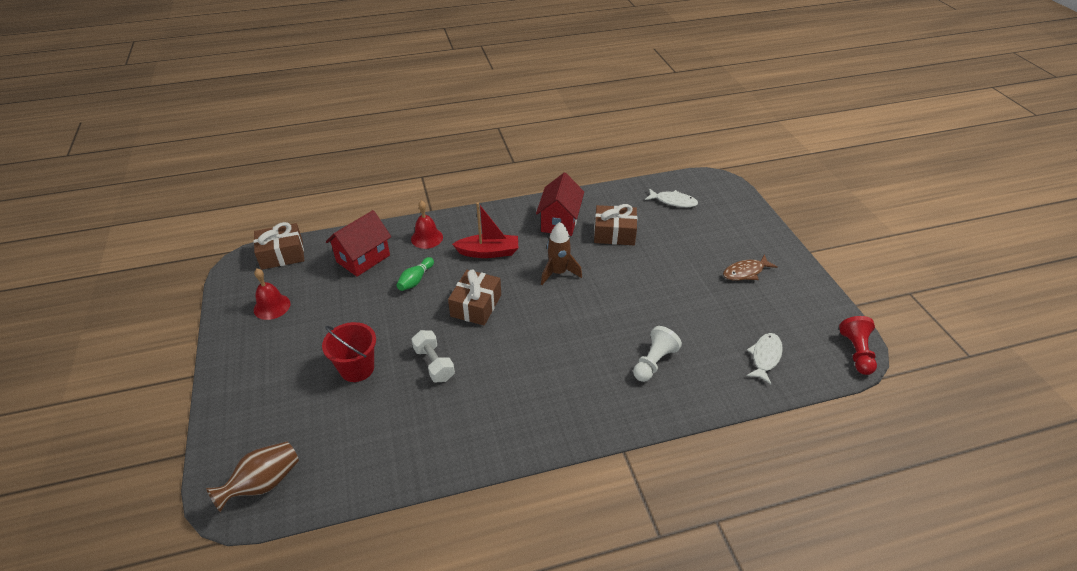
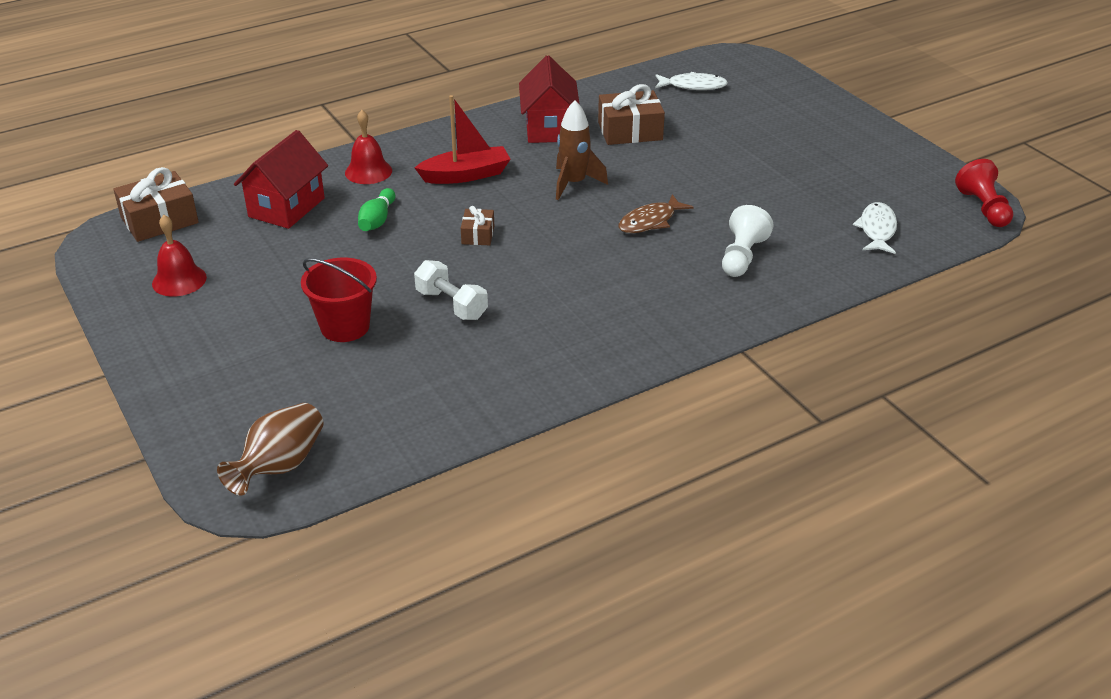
camera: 15 degrees left, 5 degrees down
brown gift [448,269,501,325] -> brown gift [461,206,494,245], size x0.55
brown fish [723,254,778,281] -> brown fish moved to [618,194,694,233]

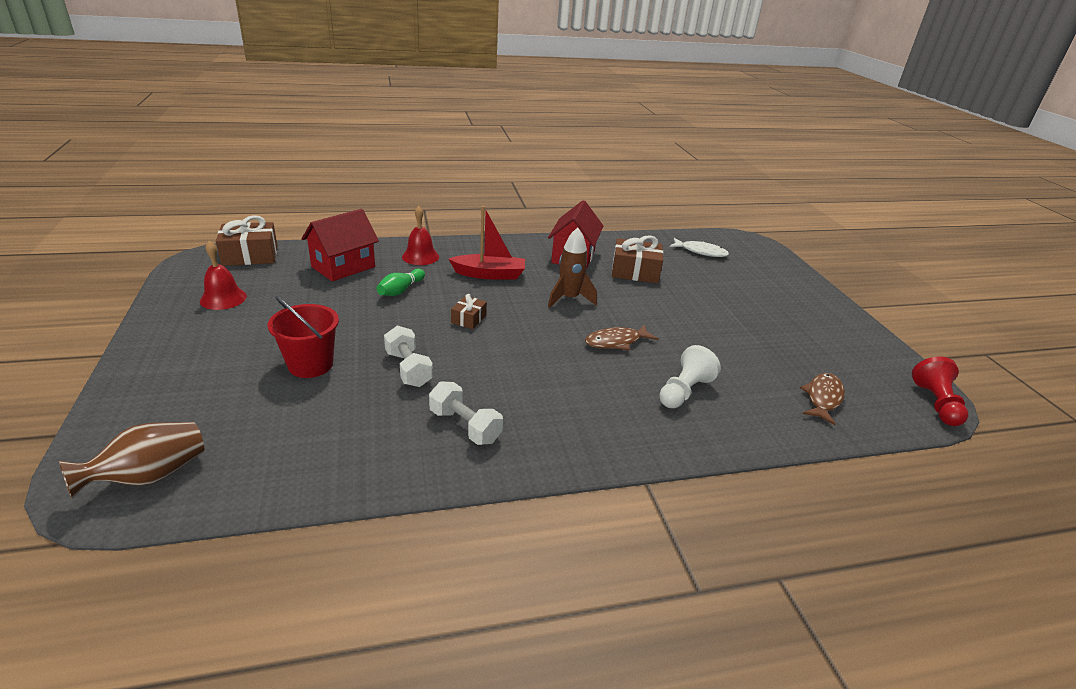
camera: 15 degrees right, 5 degrees down
white fish [853,202,897,254] -> brown fish [800,373,845,425]
none -> white dumbbell [429,381,503,445]

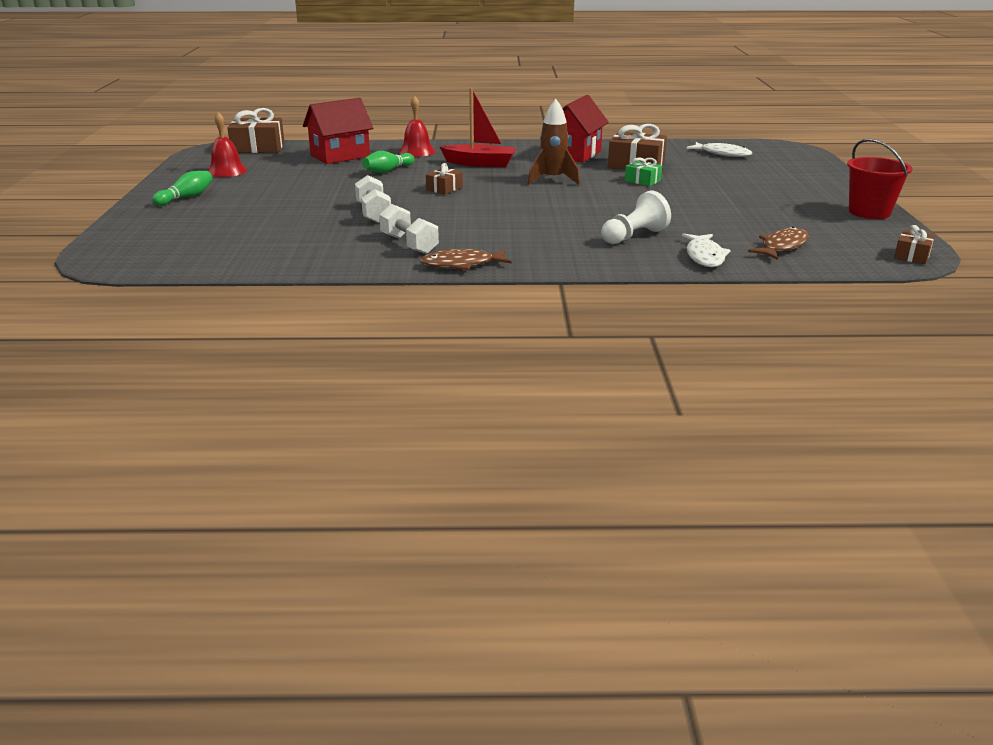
camera: 15 degrees right, 5 degrees down
brown vase [59,422,204,499] -> none
red bucket [268,296,339,378] -> red bucket moved to [847,138,913,219]
brown fish [585,324,658,350] -> brown fish moved to [420,249,512,270]
red pawn [912,356,968,426] -> brown gift [894,225,935,264]
none -> green bowling pin [152,171,213,206]
none -> green gift [625,158,662,186]
none -> white fish [682,233,731,267]

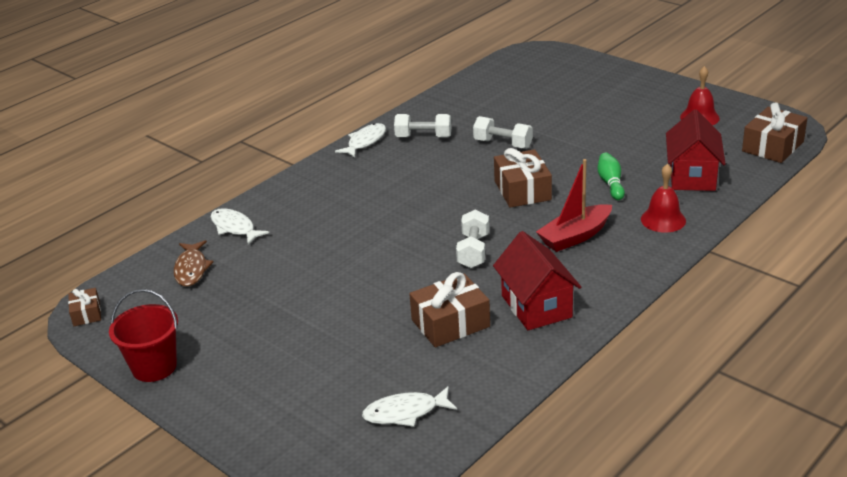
camera: 135 degrees right, 5 degrees up
green bowling pin [152,171,213,206] -> none
brown fish [420,249,512,270] -> white fish [335,123,386,158]
brown gift [426,163,463,194] -> brown gift [494,148,552,208], size x1.82
brown rocket [528,99,580,185] -> white dumbbell [456,209,489,268]
white pawn [601,190,671,244] -> none
green gift [625,158,662,186] -> none

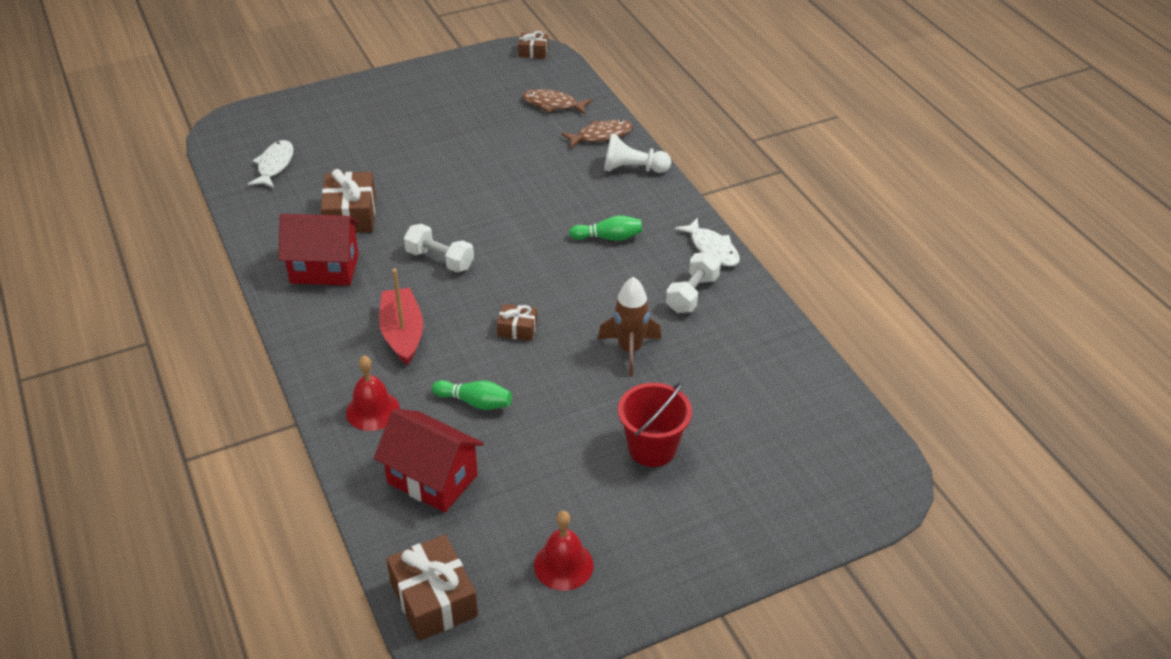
camera: 110 degrees right, 10 degrees up
red bucket [109,289,178,382] -> red bucket moved to [618,382,692,467]
white fish [210,208,269,244] -> brown fish [561,120,633,148]
white dumbbell [473,116,533,149] -> brown rocket [598,277,661,377]
brown gift [494,148,552,208] -> brown gift [497,304,537,341], size x0.55
none -> green bowling pin [569,215,642,241]
none -> white pawn [604,134,671,173]

